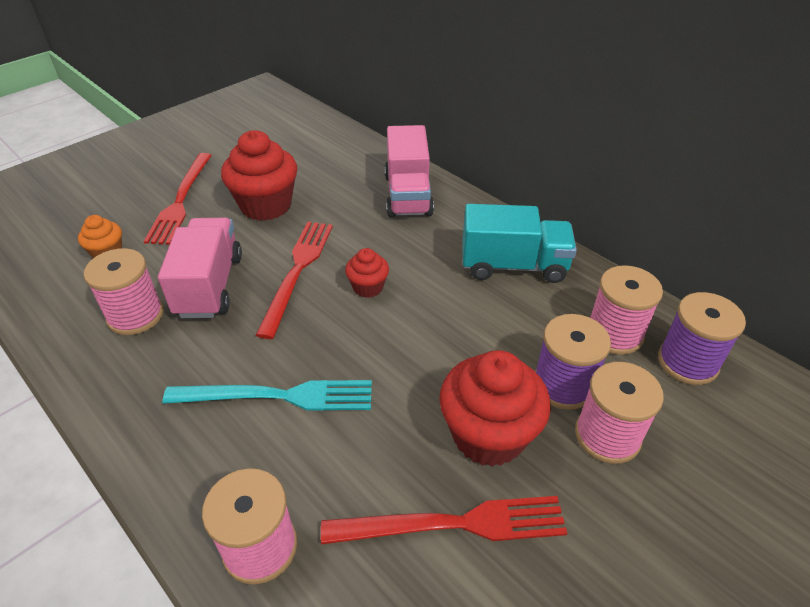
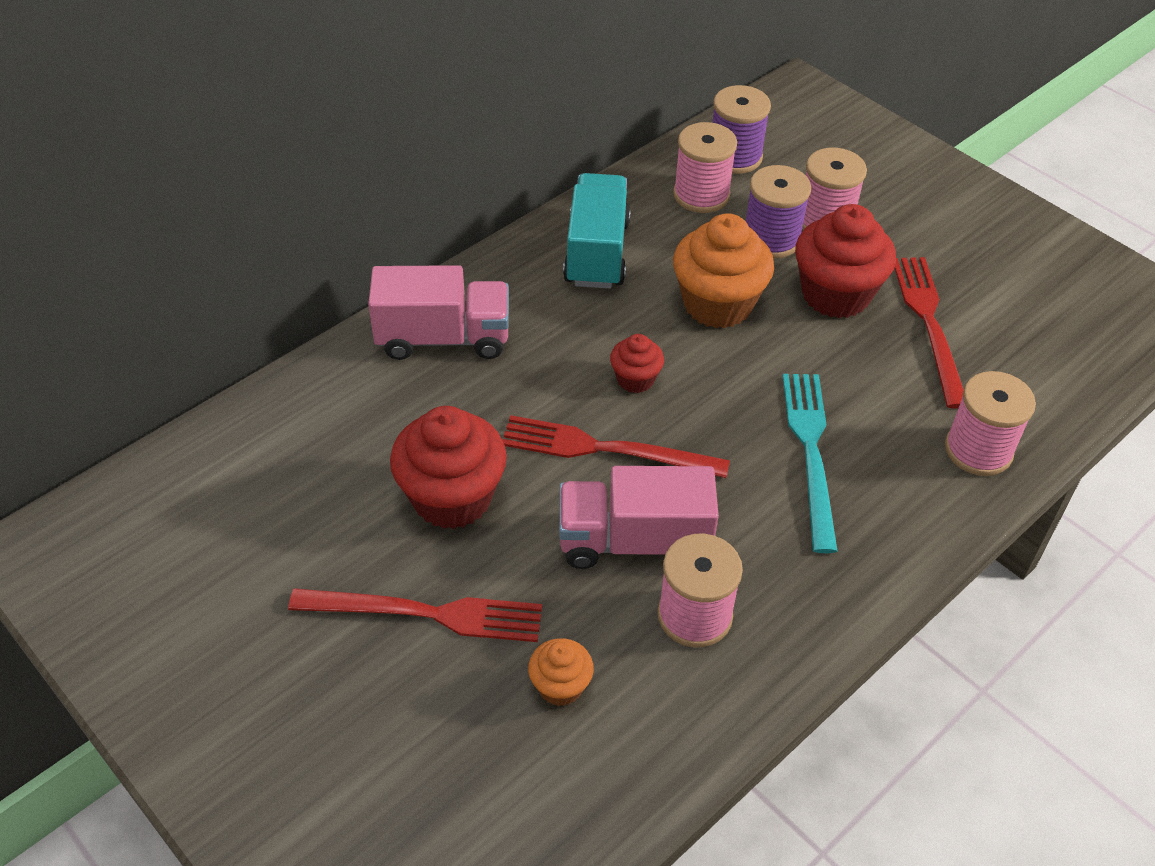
camera: 90 degrees left, 5 degrees up
none -> orange cupcake [673,213,774,328]

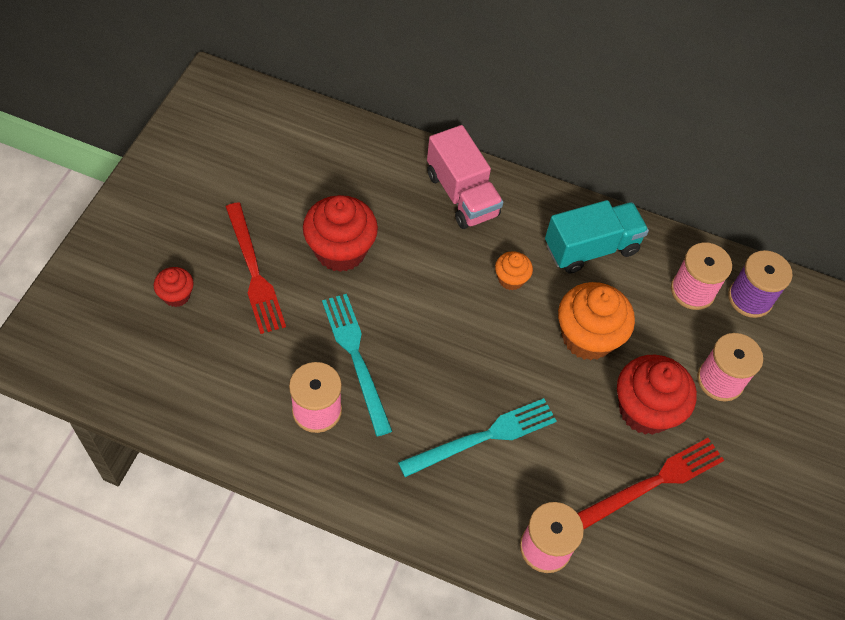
camera: 60 degrees right, 10 degrees up
red fork [502,415,730,478] -> none
orange cupcake [528,638,594,706] -> orange cupcake moved to [495,251,533,290]
pink truck [559,466,719,569] -> turquoise fork [322,294,392,436]
red cupcake [610,334,664,393] -> red cupcake moved to [154,267,194,307]
purple spool [746,165,811,258] -> none

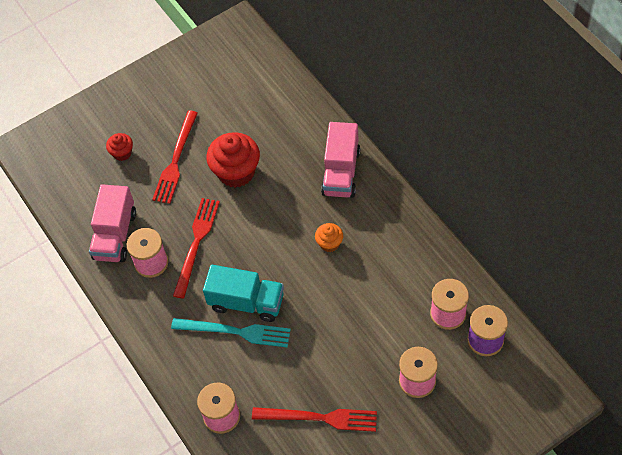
camera: 45 degrees right, 0 degrees up
turquoise fork [322,294,392,436] -> red fork [173,198,220,299]
turquoise truck [545,200,649,274] -> turquoise truck moved to [203,265,284,322]
orange cupcake [558,282,635,360] -> none
red cupcake [617,355,697,435] -> none
none -> pink truck [89,184,136,262]

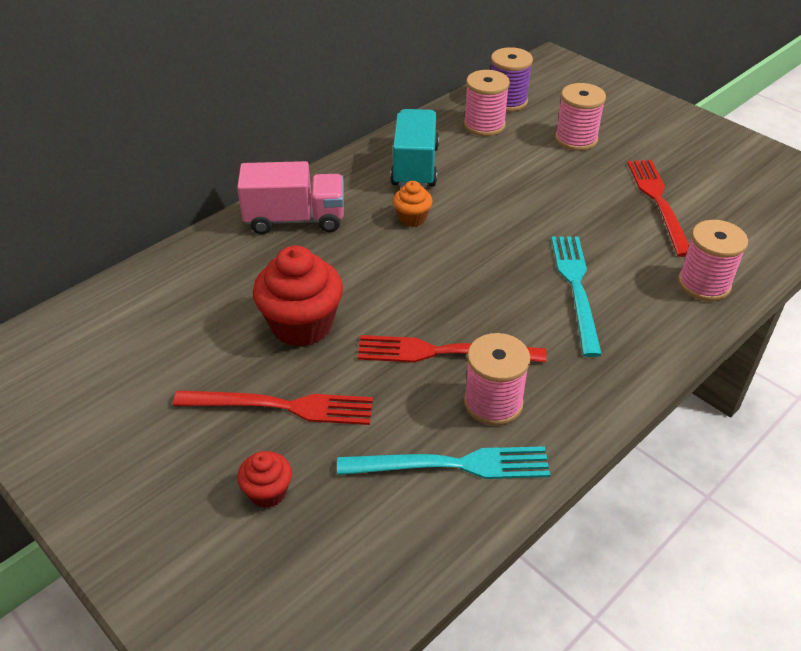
camera: 105 degrees left, 15 degrees down
pink truck [89,184,136,262] -> turquoise fork [337,446,550,479]
turquoise truck [203,265,284,322] -> turquoise truck moved to [390,109,439,188]

